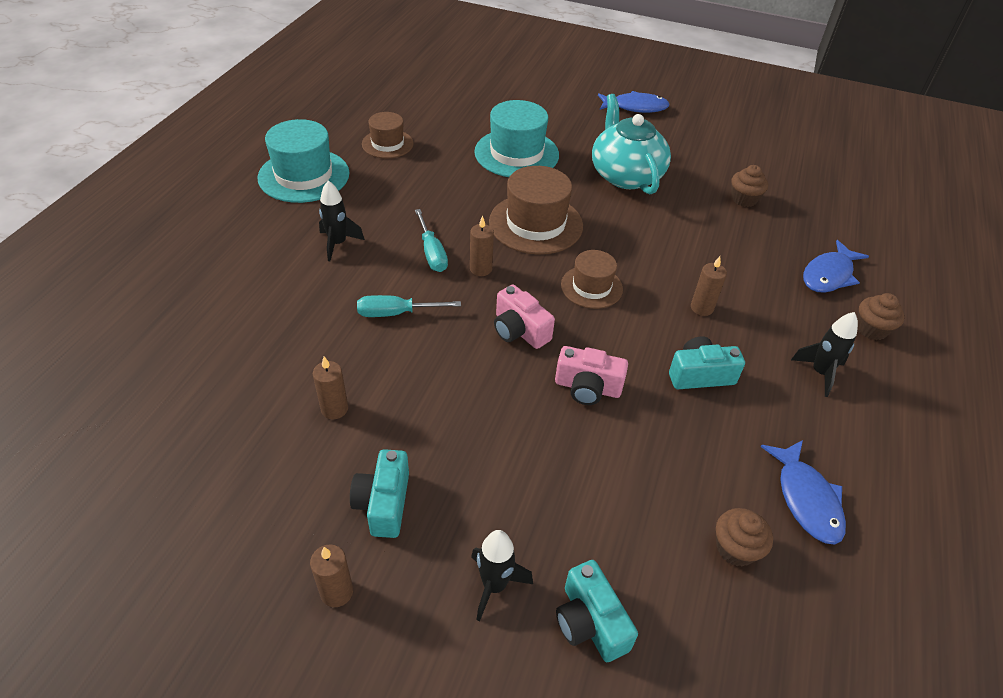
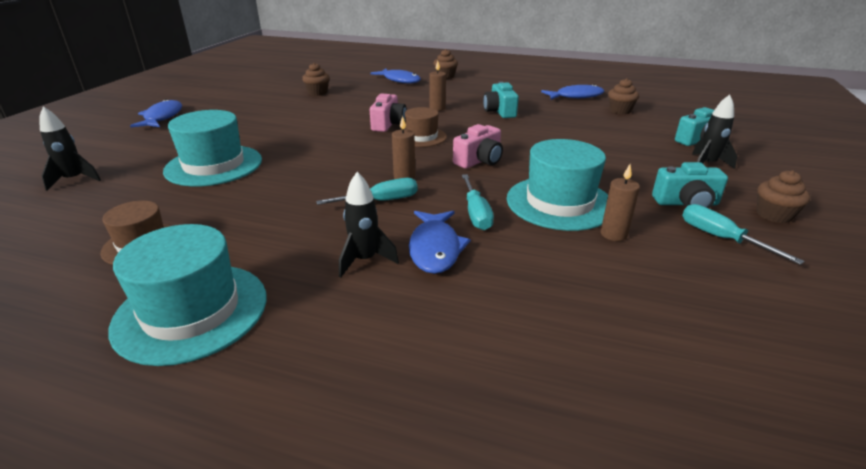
camera: 90 degrees left, 15 degrees down
brown candle [310,544,353,607] -> brown cupcake [757,170,810,223]
brown hat [489,166,583,254] -> none
pink camera [555,346,628,405] -> pink camera moved to [370,94,407,132]
turquoise teapot [592,94,671,194] -> none
black rocket [791,312,858,397] -> black rocket moved to [39,107,101,191]
none -> blue fish [409,211,471,274]
none -> turquoise hat [507,139,608,231]
none -> turquoise screwdriver [682,204,805,265]

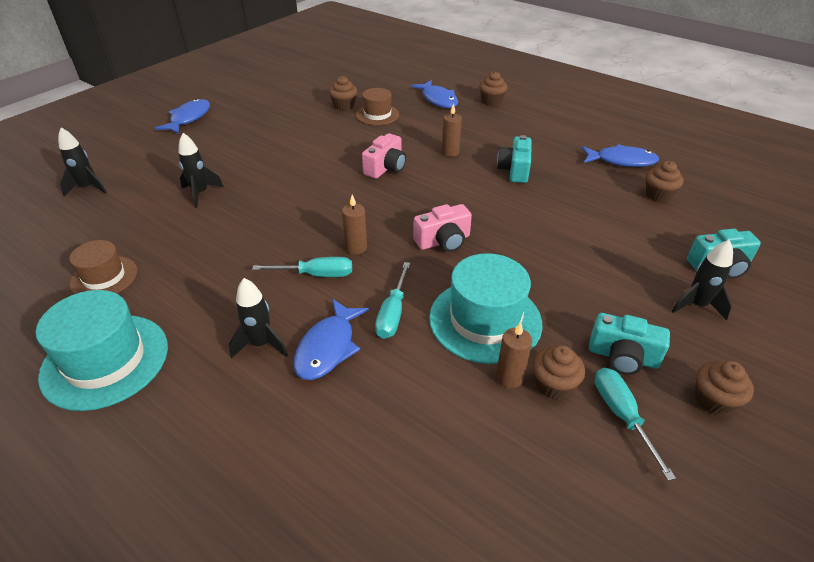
camera: 20 degrees right, 10 degrees up
turquoise hat [163,110,262,186] -> black rocket [178,133,224,208]
brown hat [405,107,447,147] -> brown hat moved to [356,88,399,125]
none -> brown cupcake [533,345,585,400]

